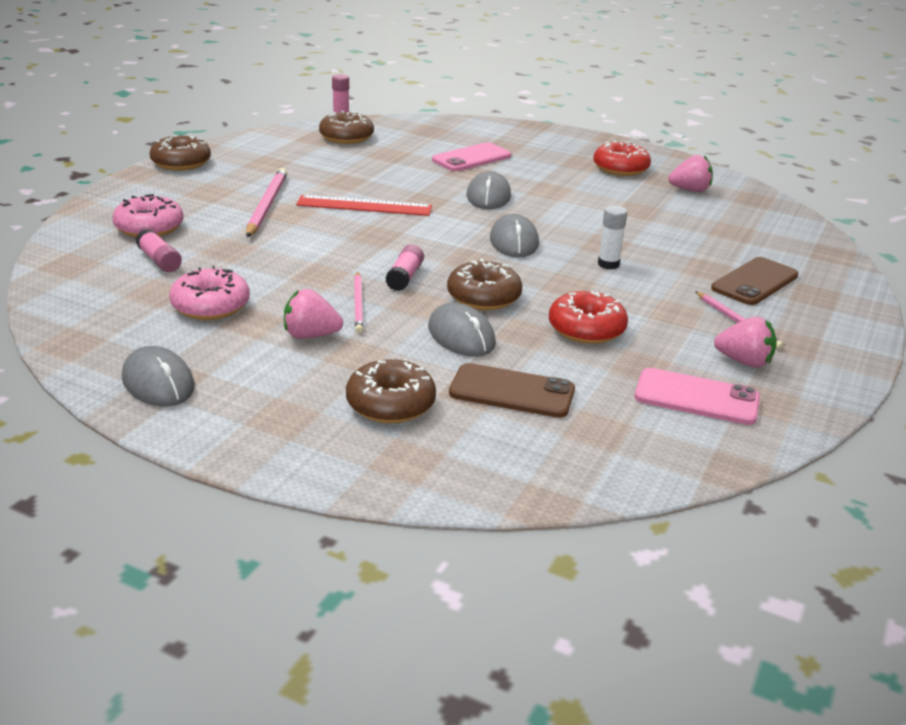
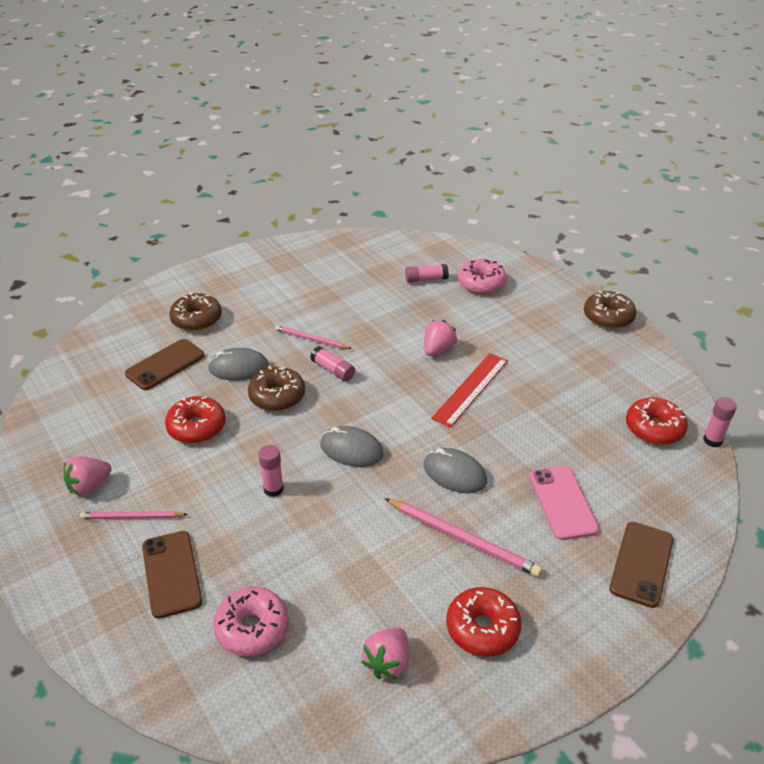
camera: 120 degrees right, 10 degrees up
grey mouse [122,346,195,406] -> none
pink donut [169,266,250,320] -> pink donut moved to [213,587,289,656]
pink pencil [246,168,287,237] -> pink pencil moved to [384,498,542,577]
pink strawberry [284,289,343,339] -> pink strawberry moved to [424,320,457,356]
brown donut [319,111,374,144] -> red donut [626,398,688,445]
white glue stick [598,206,628,269] -> pink glue stick [258,445,284,497]
pink phone [635,368,760,425] -> none
none -> brown phone [609,522,674,608]

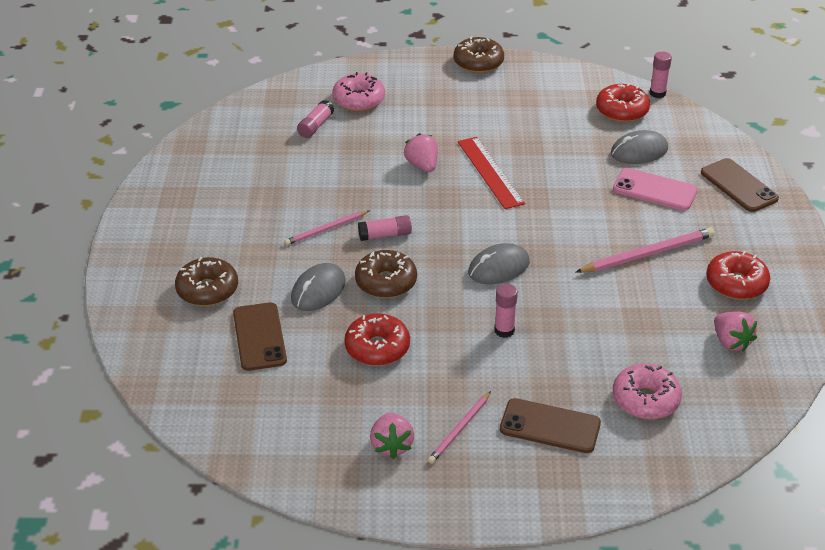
camera: 55 degrees left, 0 degrees up
grey mouse [424,448,487,493] -> grey mouse moved to [611,130,668,164]

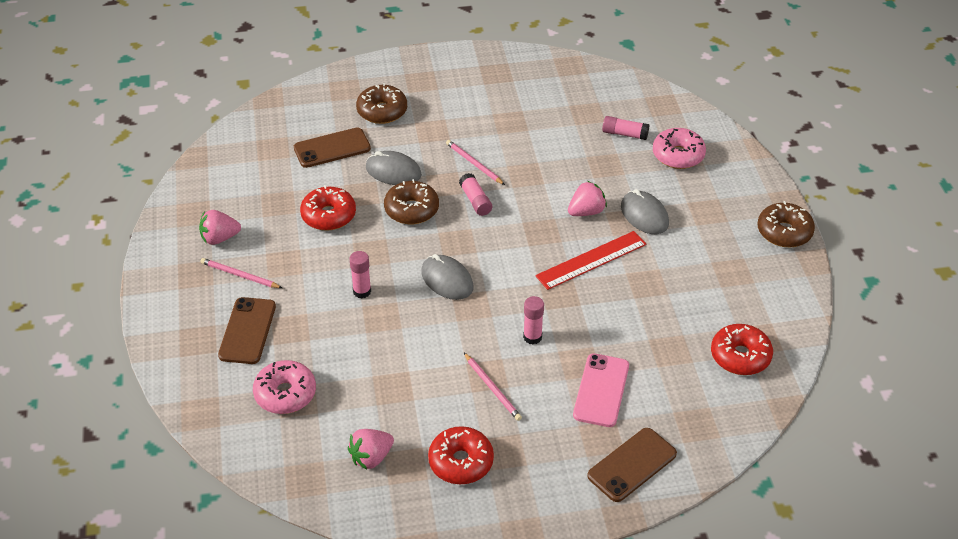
camera: 80 degrees right, 5 degrees up
pink pencil [576,227,715,273] -> pink pencil [464,353,522,421], size x0.62
grey mouse [611,130,668,164] -> grey mouse moved to [621,189,669,234]
pink glue stick [650,51,672,98] -> pink glue stick moved to [523,296,544,344]

